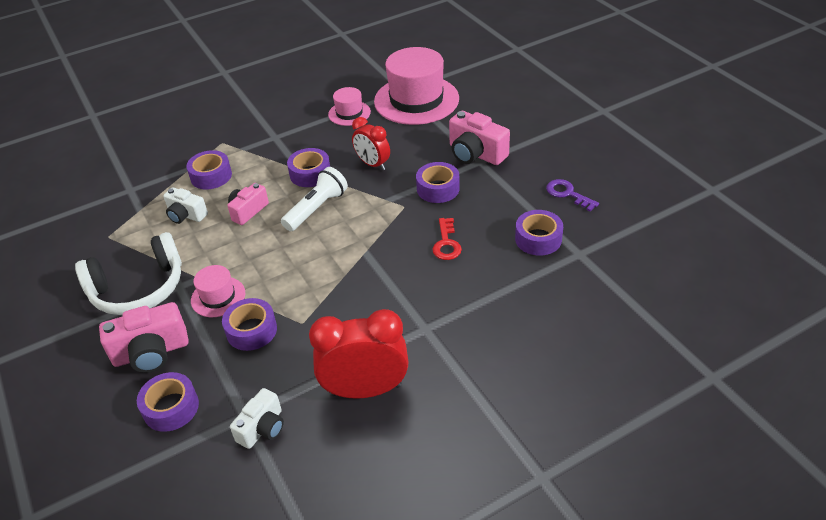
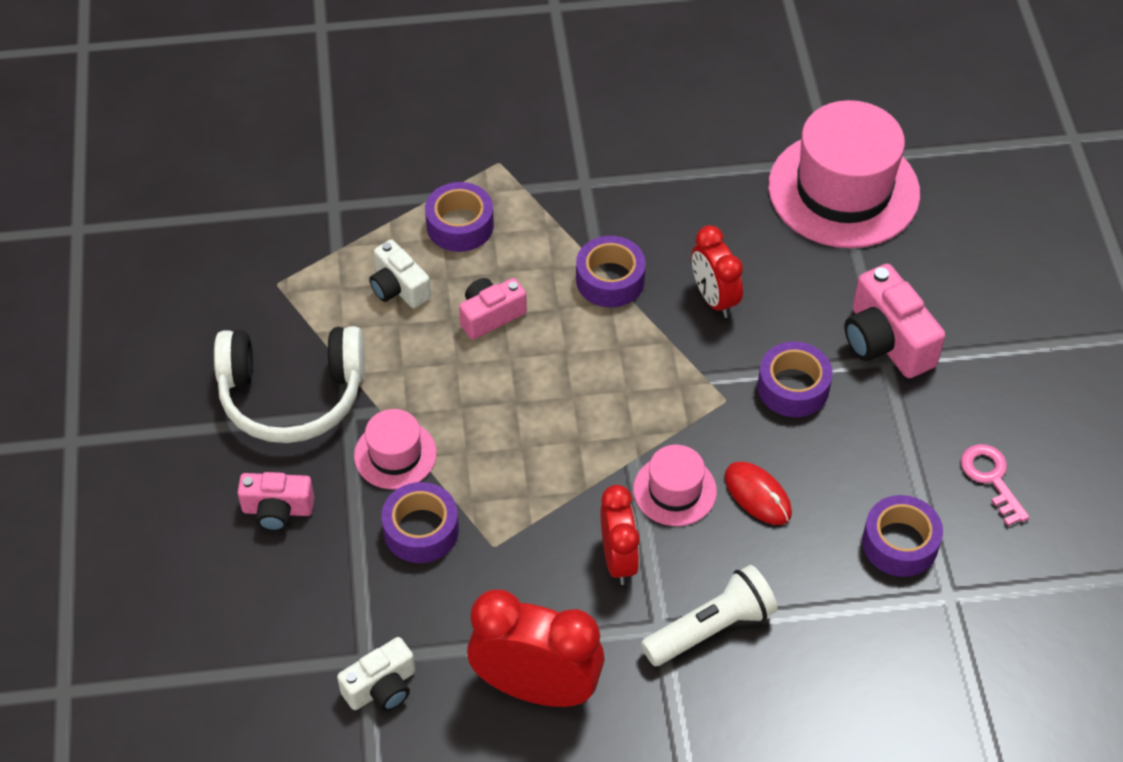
camera: 20 degrees right, 10 degrees up
pink camera [99,302,189,373] -> pink camera [237,472,314,531], size x0.64
purple tape [137,372,199,432] -> none
white flashlight [281,167,348,231] -> white flashlight moved to [641,565,778,666]
pink hat [328,87,371,126] -> pink hat moved to [633,445,717,526]
red key [433,218,462,260] -> red mouse [725,462,792,525]
purple key [546,179,599,211] -> pink key [961,444,1030,526]
none -> red clock [601,485,640,585]

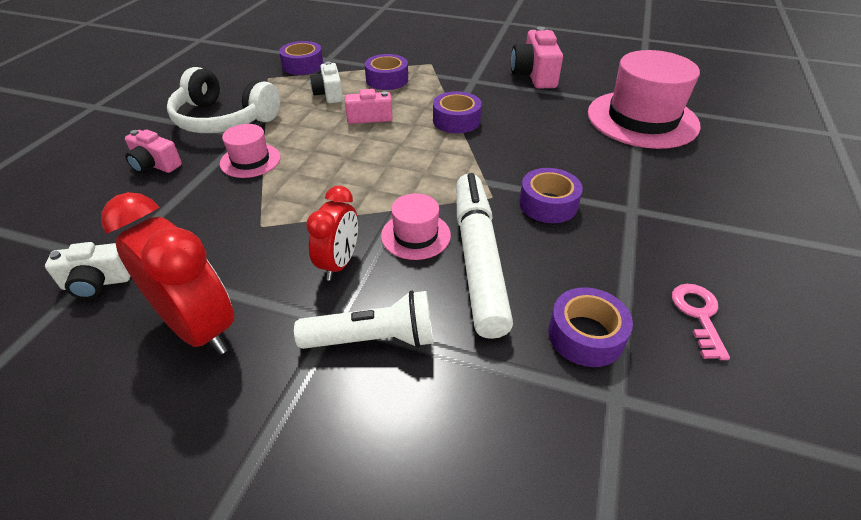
camera: 25 degrees right, 10 degrees down
purple tape [381,482,459,563] -> purple tape moved to [279,41,323,75]
red clock [692,225,743,318] -> none
red mouse [725,462,792,525] -> white marker [456,173,513,339]
pink camera [844,264,946,378] -> pink camera moved to [511,27,563,89]

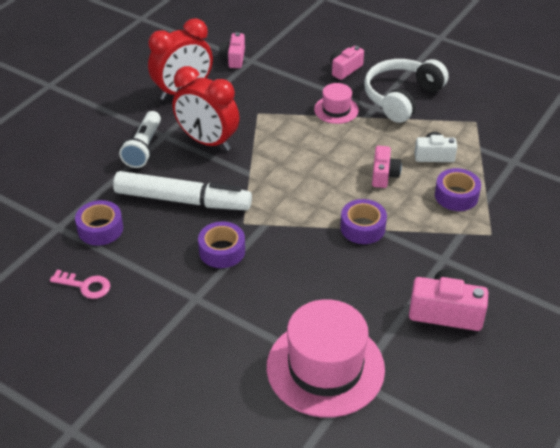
camera: 105 degrees right, 0 degrees up
white camera [45,242,130,299] -> pink camera [219,32,245,68]
purple tape [279,41,323,75] -> none
red clock [306,186,358,281] -> red clock [172,66,240,151], size x1.63
pink hat [381,193,451,260] -> none

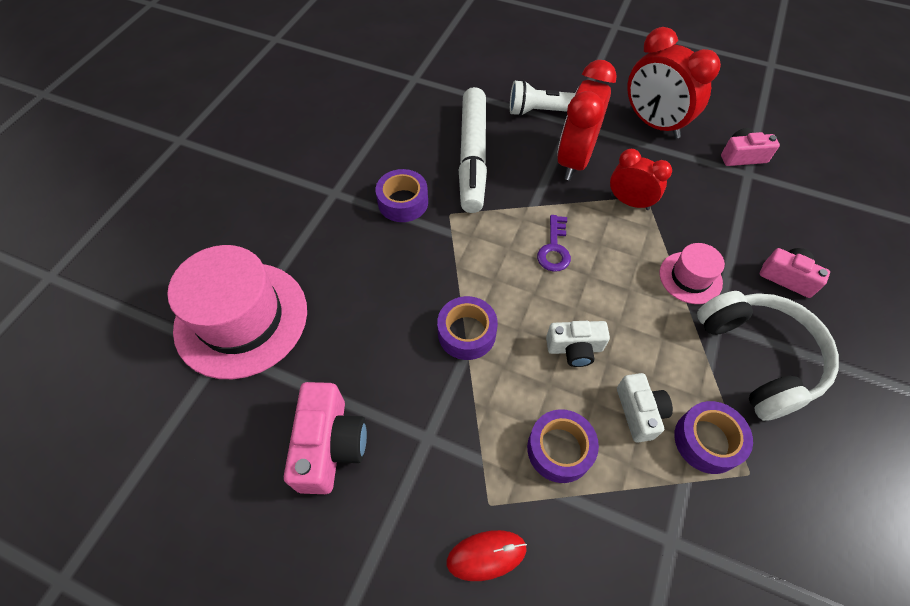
camera: 80 degrees right, 15 degrees up
pink key [50,270,110,299] -> none
purple tape [75,200,123,245] -> purple tape moved to [674,401,753,474]
white headphones [364,59,449,123] -> white headphones turned 45 degrees clockwise [697,291,839,421]
pink camera [372,146,402,188] -> white camera [546,321,610,367]
none -> red mouse [447,530,527,581]
none -> purple key [537,215,571,272]
none -> red clock [610,149,672,210]

